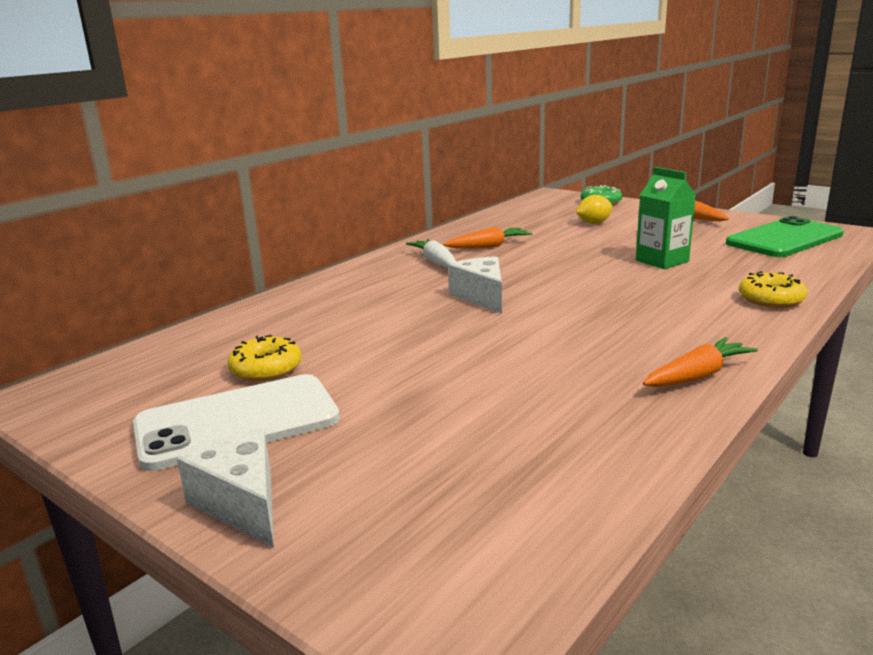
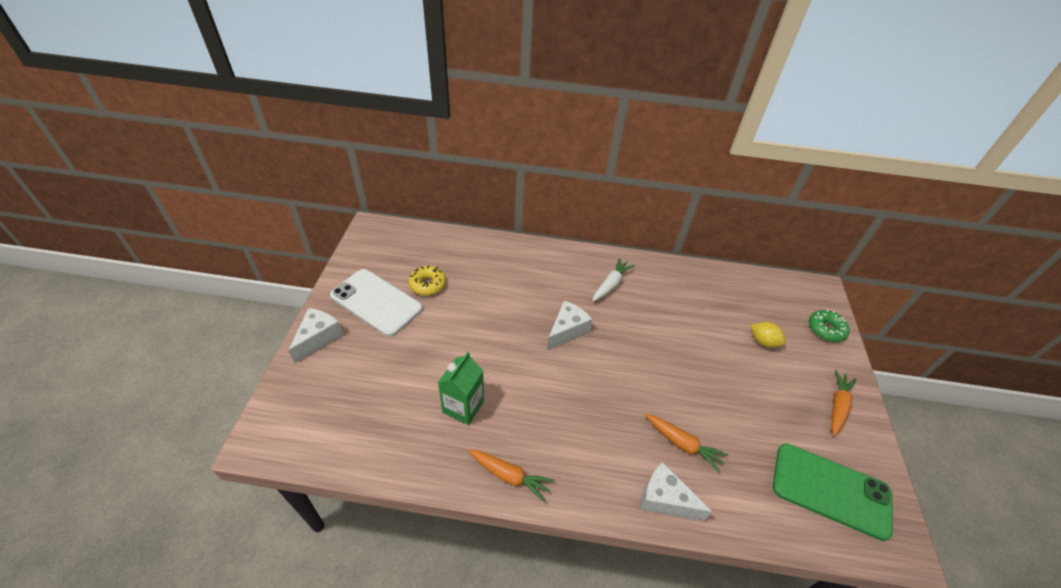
camera: 55 degrees right, 25 degrees up
orange carrot [443,227,532,249] -> orange carrot moved to [645,414,728,472]
green carton [636,167,696,269] -> green carton moved to [438,351,484,425]
yellow donut [739,271,807,308] -> white cheese [640,461,712,521]

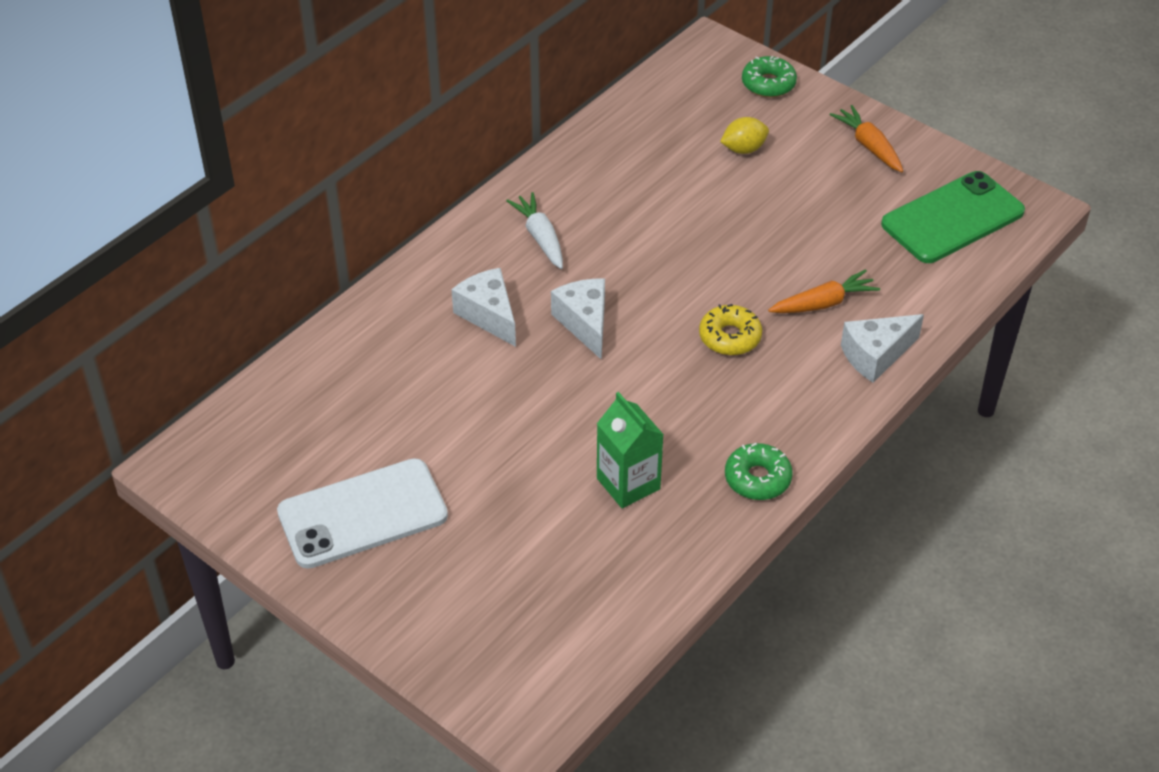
camera: 55 degrees left, 0 degrees up
white cheese [288,308,343,363] -> white cheese moved to [451,268,516,347]
yellow donut [409,265,446,296] -> yellow donut moved to [699,304,762,355]
orange carrot [468,449,554,502] -> green donut [725,443,793,500]

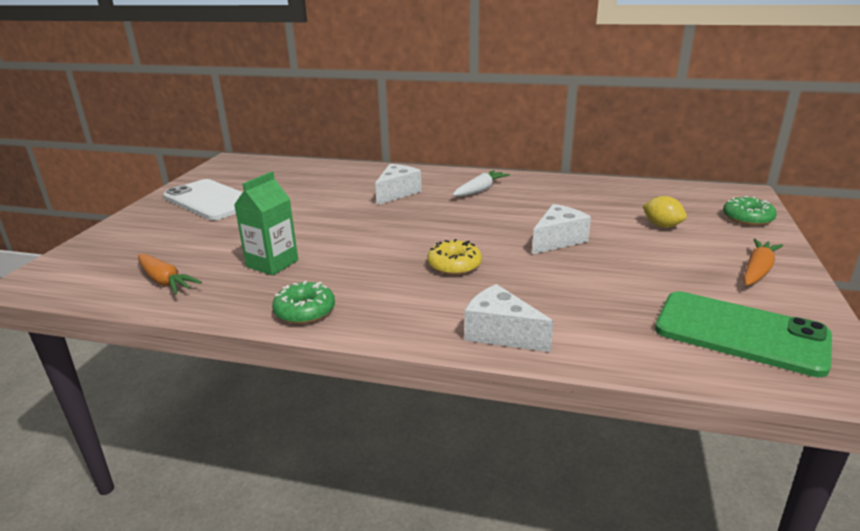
camera: 65 degrees right, 20 degrees down
white cheese [551,278,605,359] -> white cheese moved to [532,204,591,254]
orange carrot [768,269,880,313] -> orange carrot moved to [138,254,202,294]

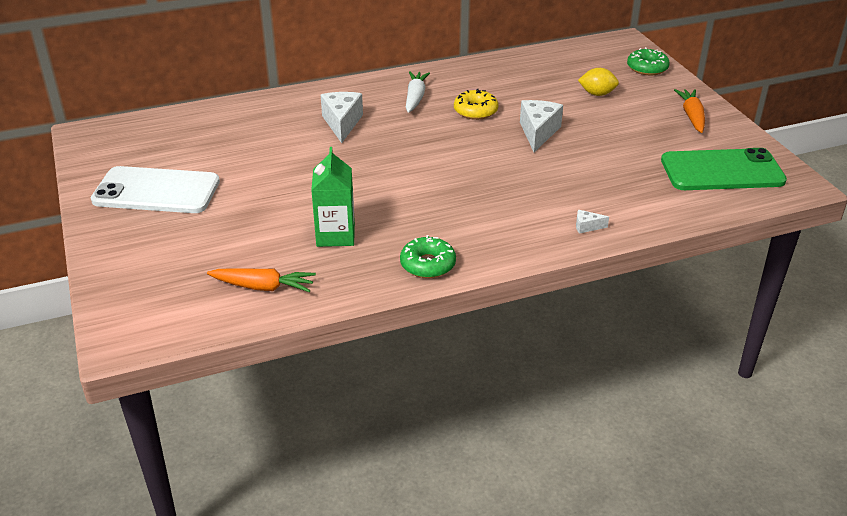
camera: 35 degrees left, 10 degrees up
yellow donut [427,239,482,275] -> yellow donut moved to [454,88,498,120]
white cheese [465,284,553,352] -> white cheese [576,210,609,234], size x0.47

